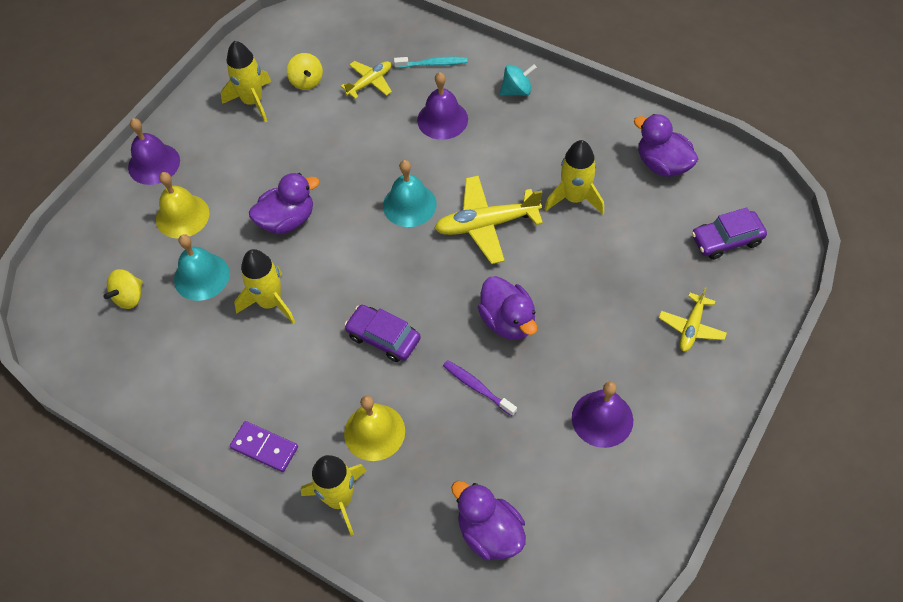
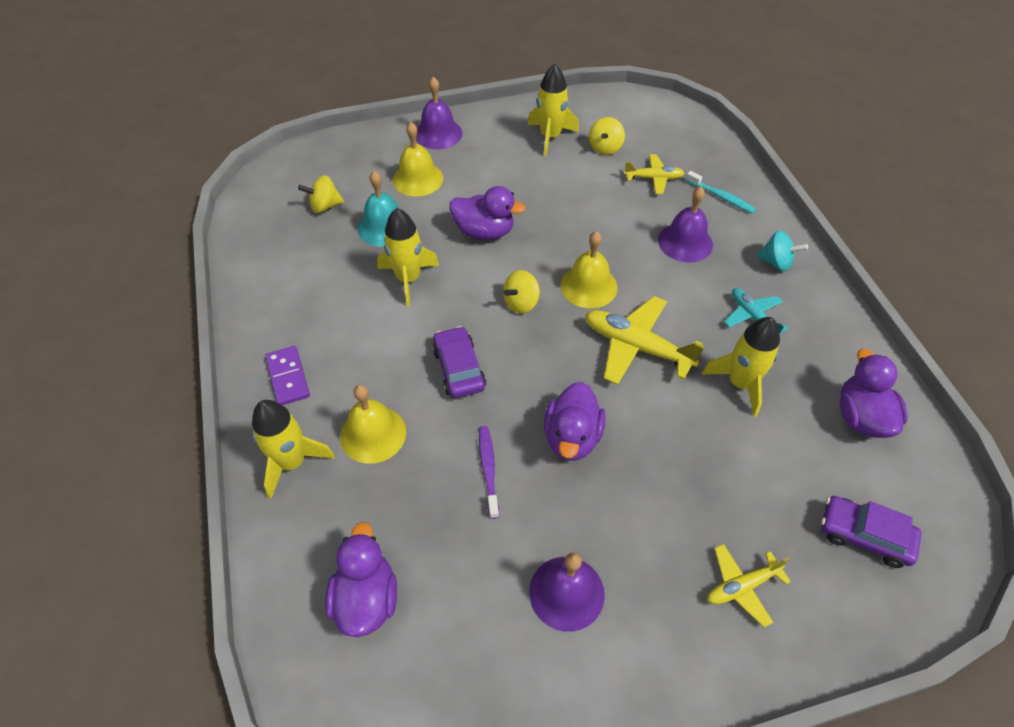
camera: 40 degrees right, 5 degrees down
turquoise bell [383,160,436,227] -> yellow bell [560,231,618,308]
none -> yellow spinning top [503,270,540,313]
none -> turquoise plane [724,288,788,333]

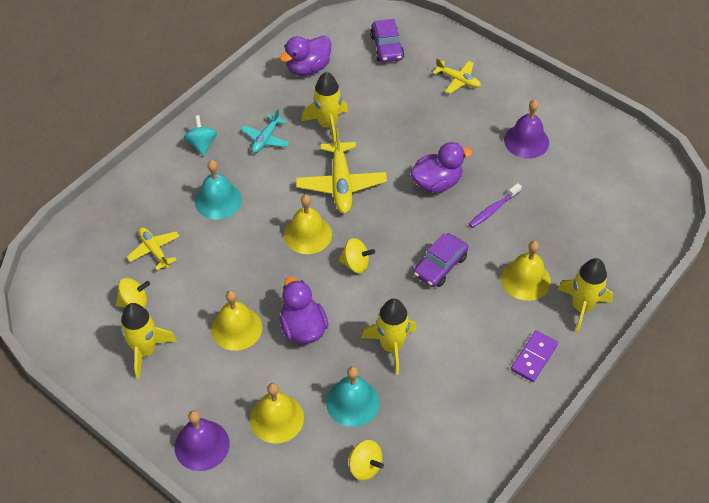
camera: 125 degrees left, 0 degrees up
purple duck [325,522,397,637] -> none
purple bell [658,186,713,262] -> turquoise bell [195,160,242,220]
turquoise toothbrush [686,171,756,214] -> none
none -> yellow bell [211,290,262,351]

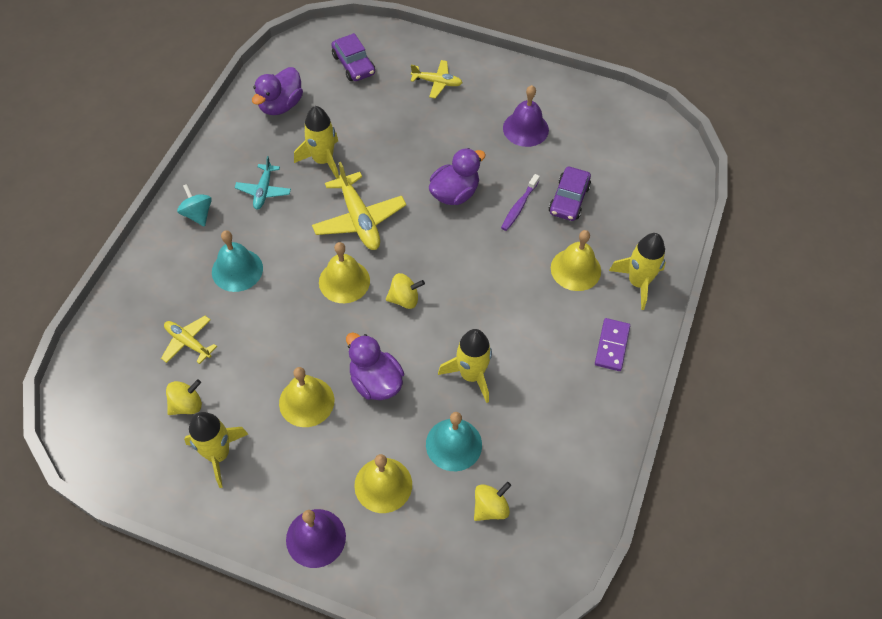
camera: 20 degrees left, 5 degrees up
yellow spinning top [349,440,384,481] -> yellow spinning top turned 60 degrees counterclockwise [474,482,511,521]
purple car [413,233,468,287] -> purple car moved to [549,167,591,221]

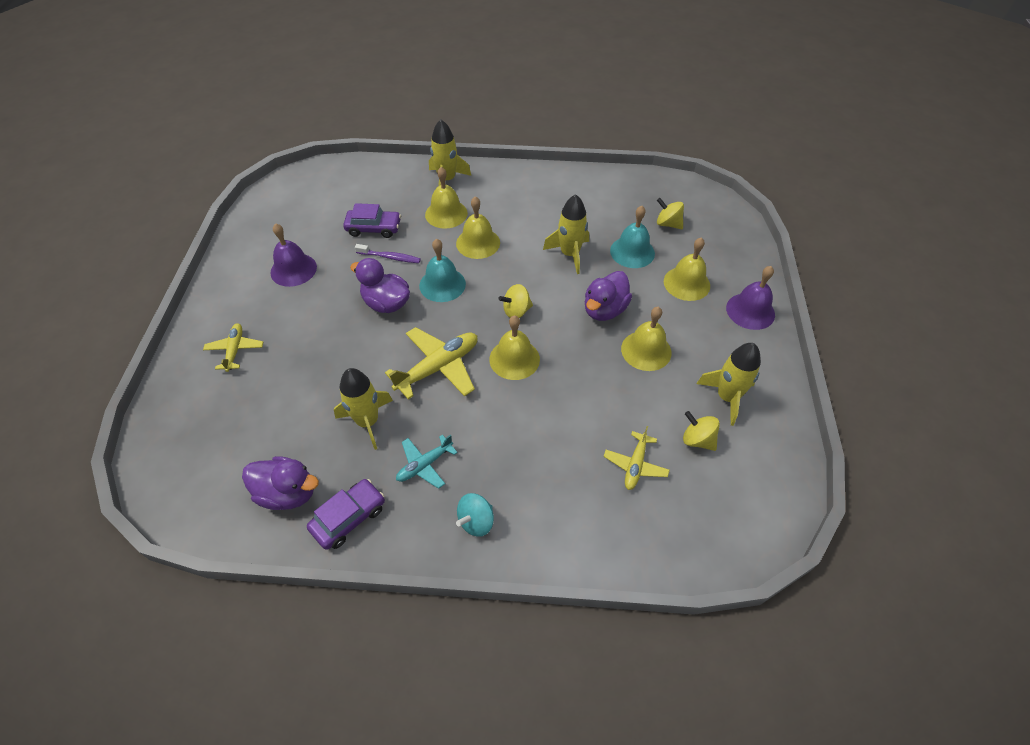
camera: 105 degrees left, 5 degrees down
turquoise bell [212,230,263,292] -> turquoise bell moved to [419,239,466,302]
turquoise plane [235,156,291,209] -> turquoise plane turned 150 degrees clockwise [396,435,458,489]
purple car [331,33,375,81] -> purple car moved to [307,479,385,550]
yellow spinning top [386,273,425,309] -> yellow spinning top turned 90 degrees counterclockwise [498,284,533,318]
purple domino [595,318,630,371] -> none
none -> yellow bell [456,196,500,259]

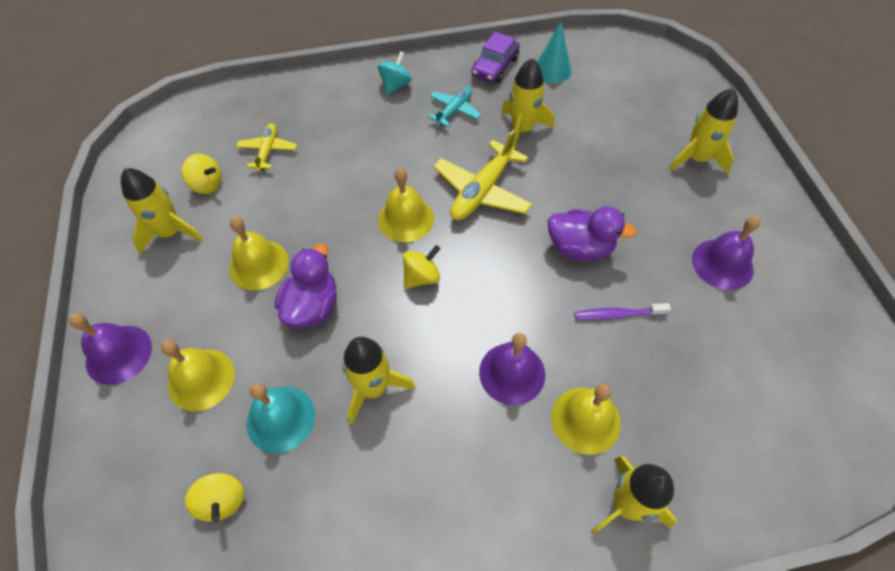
camera: 165 degrees right, 5 degrees up
yellow plane [203,323,263,372] -> yellow rocket [669,88,738,173]
purple duck [242,456,319,510] -> turquoise cone [537,22,571,83]
purple car [343,203,401,238] -> none
turquoise bell [419,239,466,302] -> none
yellow bell [456,196,500,259] -> purple bell [479,333,545,405]
yellow spinning top [657,198,684,229] -> yellow spinning top turned 45 degrees clockwise [185,473,244,523]

